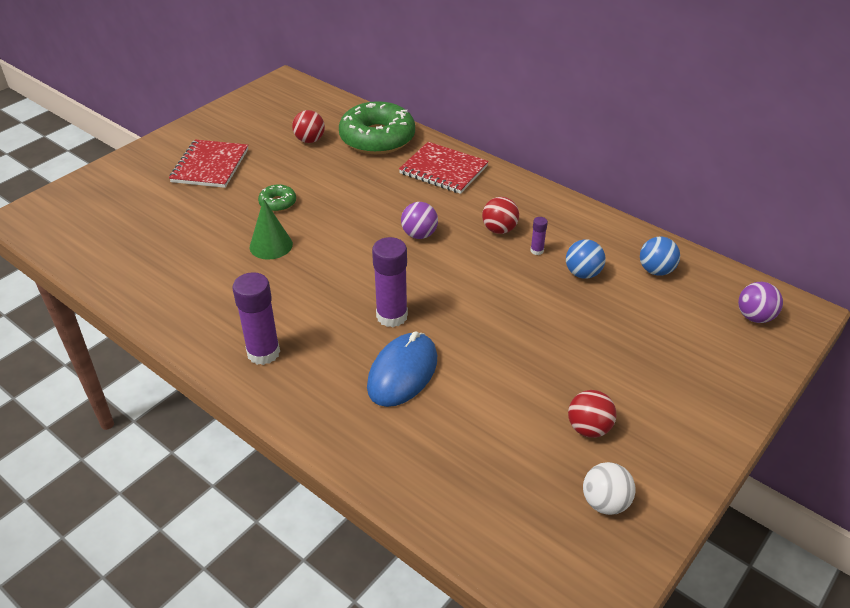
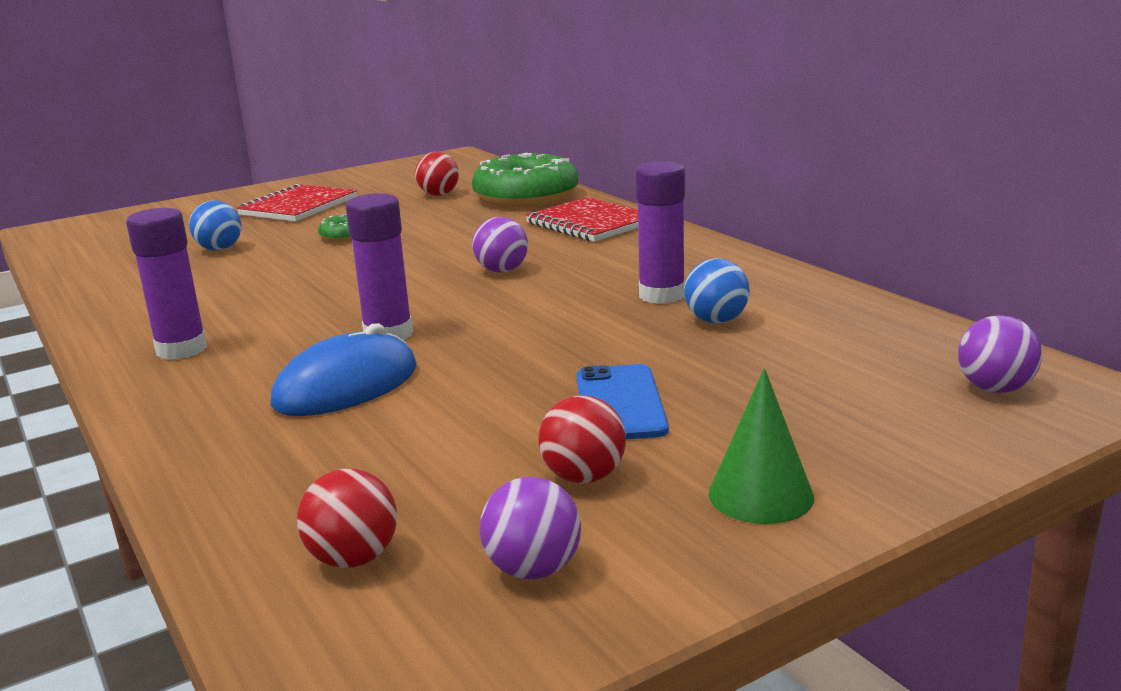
camera: 20 degrees right, 20 degrees down
green cone [250,199,293,260] -> green cone moved to [709,368,814,524]
red ball [482,197,519,234] -> red ball moved to [297,469,397,568]
purple glue stick [530,217,548,255] -> purple glue stick [635,161,685,304], size x2.15
white ball [583,462,636,515] -> purple ball [480,477,581,579]
blue ball [640,237,680,276] -> blue ball moved to [189,201,242,251]
none -> blue phone [577,364,669,439]

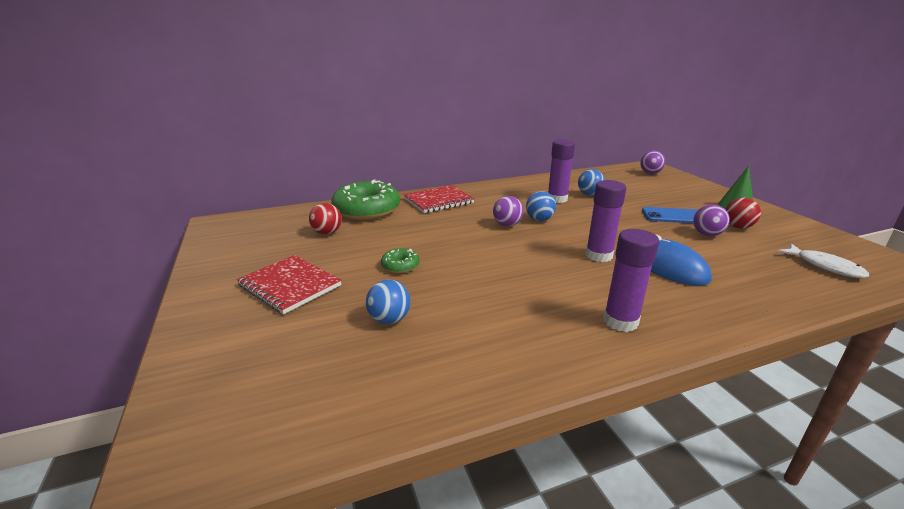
camera: 80 degrees left, 5 degrees up
red ball [297,469,397,568] -> white fish [778,244,869,278]
purple ball [480,477,581,579] -> purple ball moved to [693,204,730,236]
none -> blue ball [526,191,556,221]

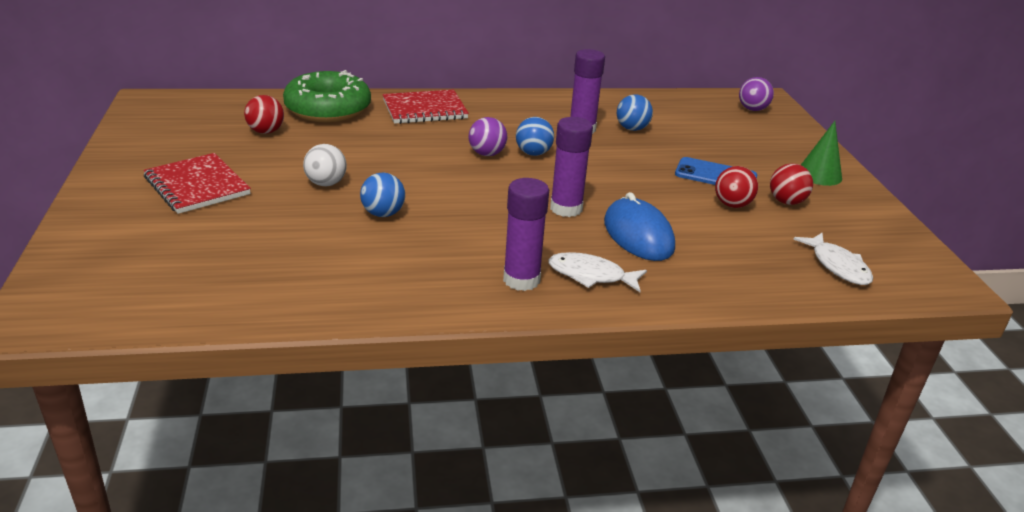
camera: 10 degrees right, 5 degrees up
blue ball [366,280,411,324] -> blue ball moved to [360,172,405,217]
green donut [381,248,420,273] -> white ball [303,144,347,186]
purple ball [693,204,730,236] -> red ball [715,166,758,208]
none -> white fish [548,252,647,292]

